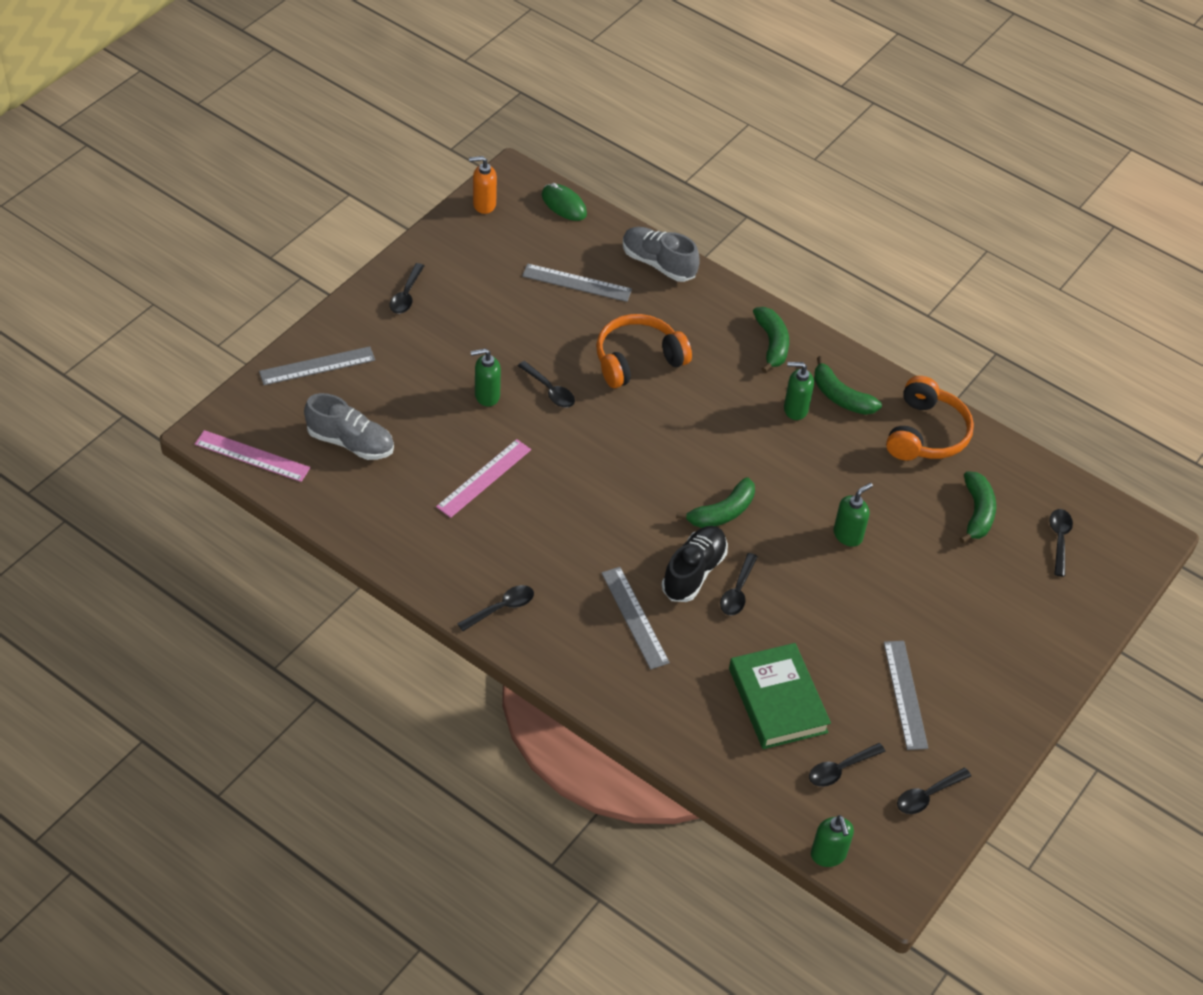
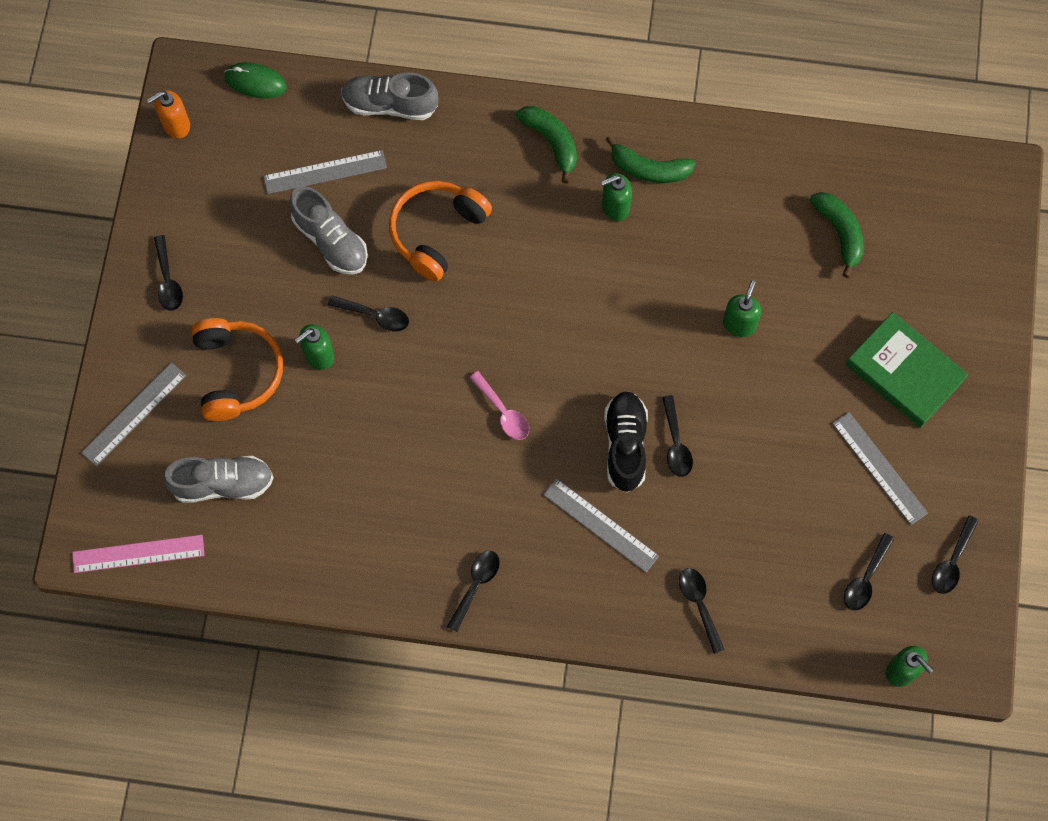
camera: 25 degrees left, 20 degrees up
pink ruler [436,439,531,518] -> none
green banana [676,477,755,528] -> none
green book [729,643,831,749] -> green book moved to [846,312,968,428]
orange headphones [886,376,974,461] -> orange headphones moved to [191,318,283,421]
black spoon [1049,509,1073,577] -> black spoon moved to [679,568,725,654]
none -> grey shoe [289,186,368,274]
none -> pink spoon [469,371,529,440]

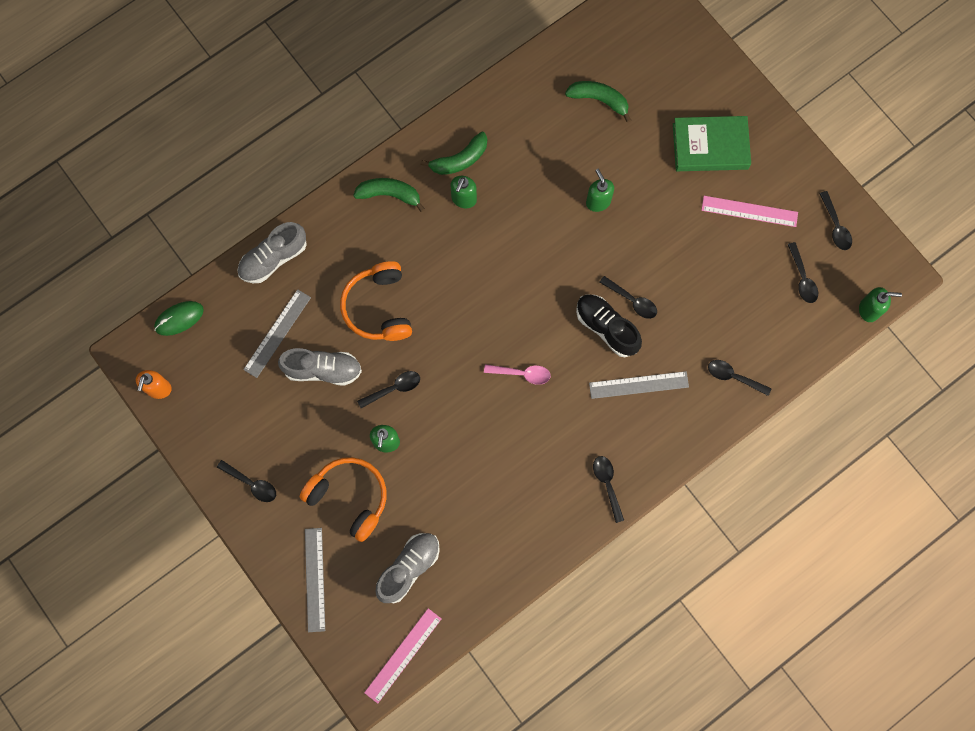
camera: 45 degrees left, 5 degrees up
grey ruler [832,412,928,525] -> pink ruler [701,196,798,227]

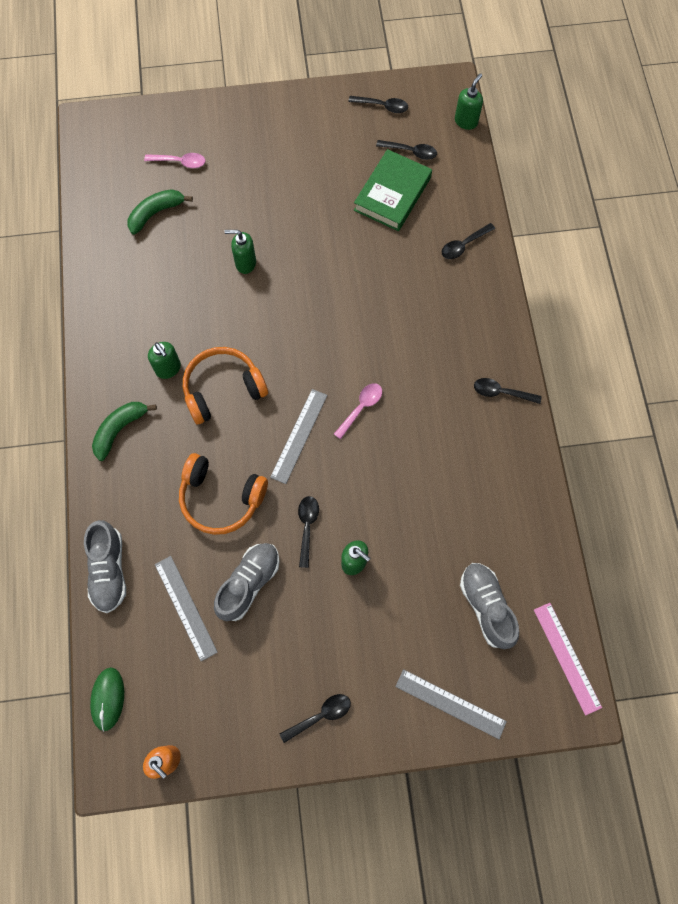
camera: 60 degrees left, 5 degrees down
orange headphones [300,457,387,542] -> orange headphones moved to [183,347,268,424]
green banana [421,132,487,175] -> none
black shoe [576,295,642,357] -> none
grey ruler [589,371,689,399] -> grey ruler moved to [270,389,327,484]
black spoon [599,276,657,319] -> none
green book [673,116,751,171] -> green book moved to [354,149,432,231]
pink ruler [701,196,798,227] -> none
none -> pink spoon [144,153,205,168]

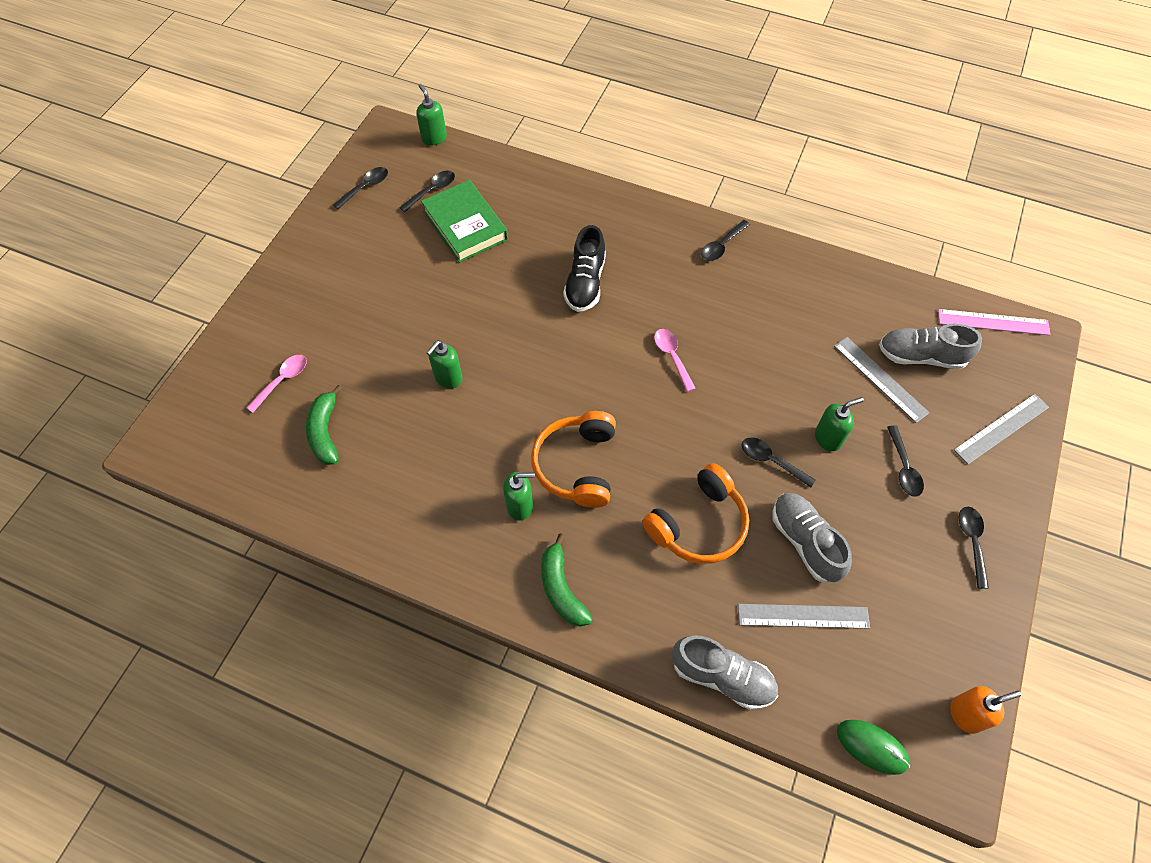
camera: 60 degrees left, 10 degrees down
grey ruler [270,389,327,484] -> grey ruler moved to [834,337,929,423]
black spoon [442,223,495,259] -> black spoon moved to [887,425,924,497]
none -> black shoe [563,225,606,312]

